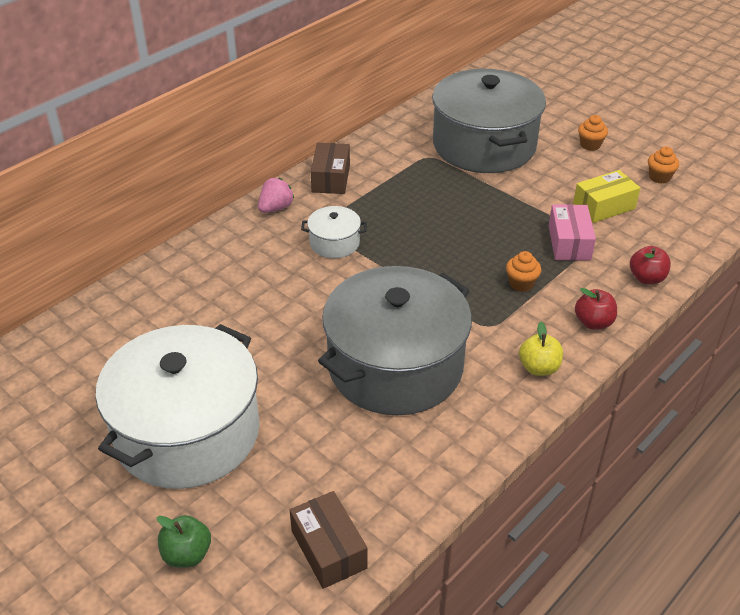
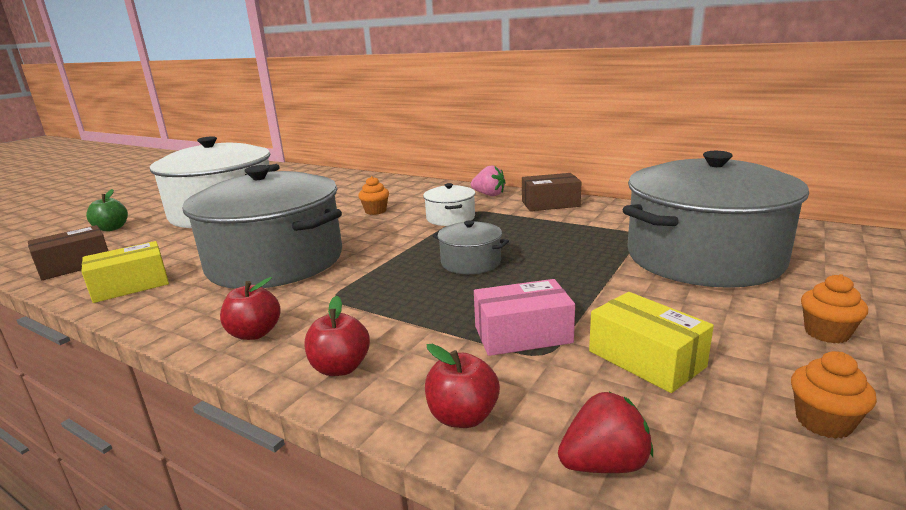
camera: 80 degrees right, 20 degrees down
orange cupcake [506,251,541,292] -> orange cupcake moved to [358,176,389,215]
yellow apple [519,322,563,376] -> red apple [220,277,281,340]
none -> yellow box [81,241,169,303]
none -> grey pot [433,220,509,274]
none -> red strawberry [558,392,653,473]

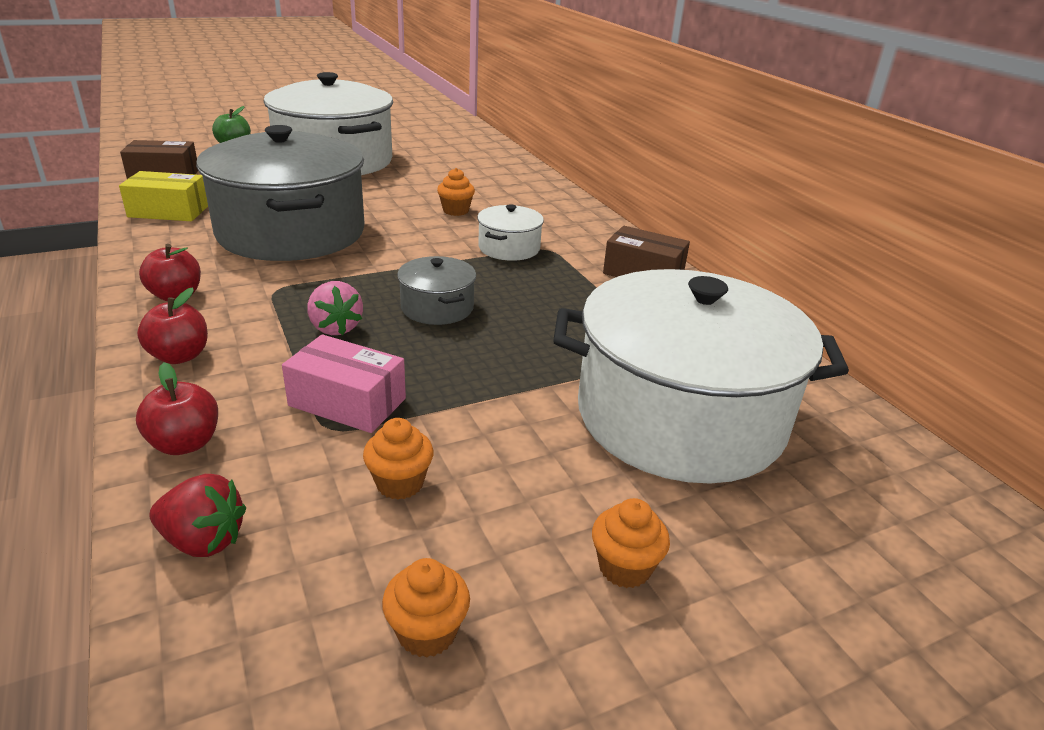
camera: 30 degrees right, 10 degrees up
pink strawberry [471,165,506,196] -> pink strawberry moved to [307,281,363,335]
yellow box [589,292,714,393] -> orange cupcake [363,418,434,499]
grey pot [623,151,809,288] -> white pot [553,269,849,484]

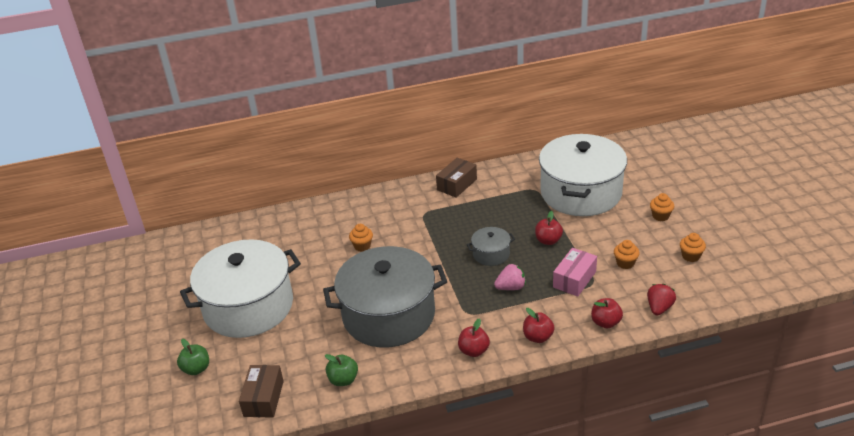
camera: 75 degrees left, 5 degrees up
yellow box [119,171,208,221] -> green apple [325,354,358,386]
white pot [477,204,544,261] -> none
none -> red apple [535,211,563,245]

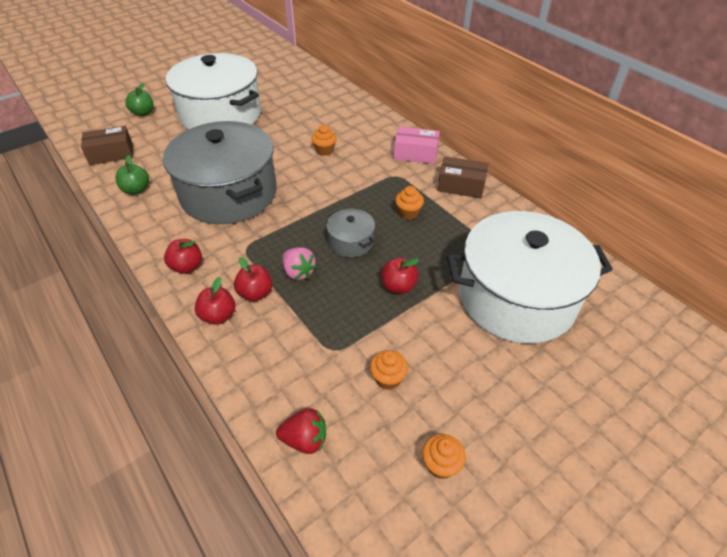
camera: 65 degrees right, 10 degrees up
pink box [553,248,597,297] -> pink box moved to [394,127,440,164]
red apple [591,298,623,328] -> red apple moved to [234,257,272,301]
orange cupcake [650,193,674,221] -> orange cupcake moved to [395,186,424,220]

